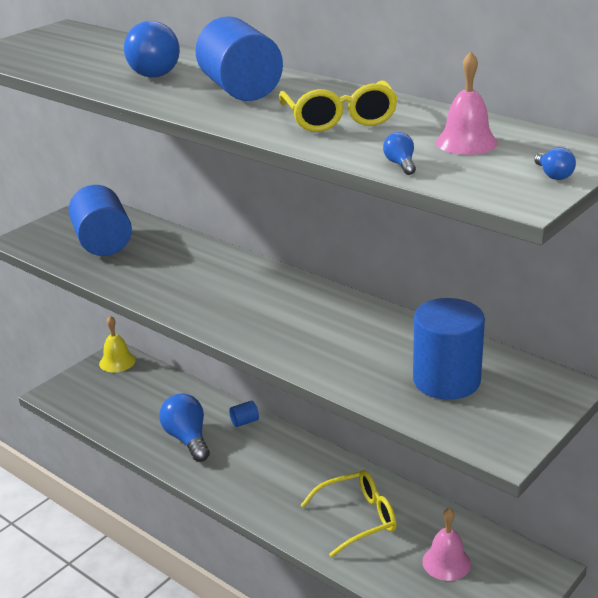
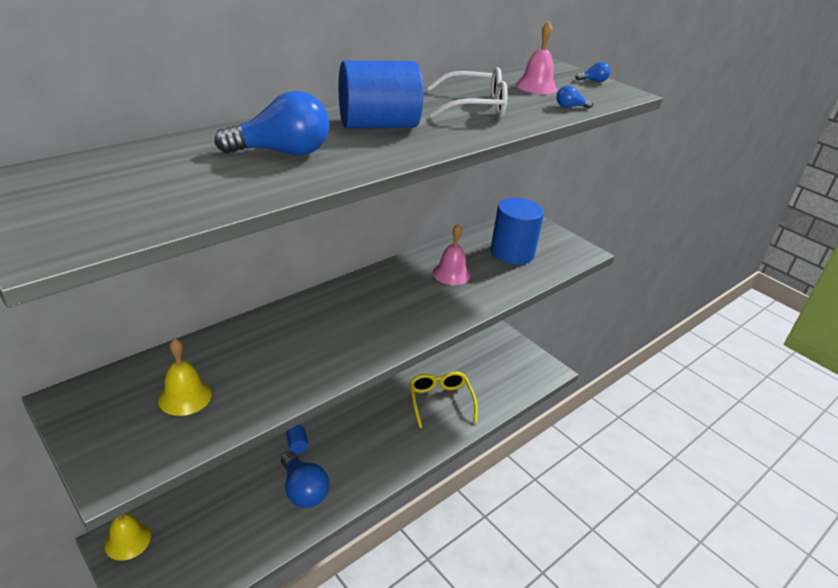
camera: 85 degrees left, 5 degrees up
blue cylinder [69,185,132,256] -> yellow bell [158,338,212,416]
blue light bulb [159,393,210,462] -> blue light bulb turned 105 degrees counterclockwise [281,451,329,508]
yellow glasses [279,80,398,132] -> white glasses [427,67,508,118]
pink bell [422,508,471,581] -> pink bell moved to [433,224,470,285]

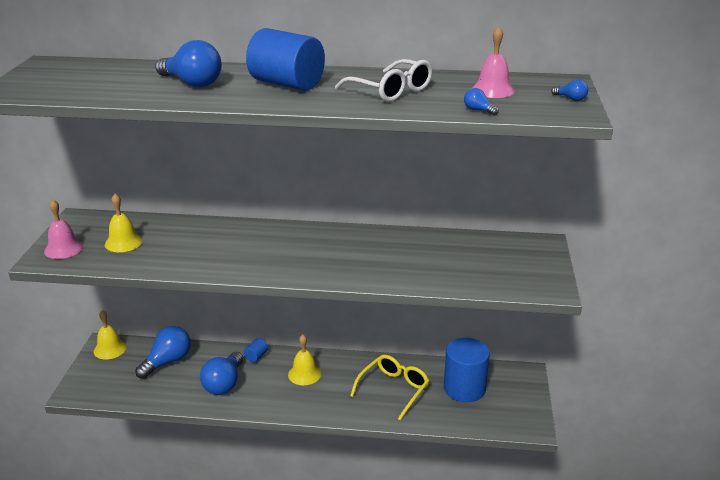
camera: 50 degrees right, 5 degrees down
pink bell [433,224,470,285] -> pink bell moved to [44,199,83,259]
blue cylinder [491,198,544,265] -> blue cylinder moved to [444,338,490,402]
none -> blue light bulb [135,326,191,379]
none -> yellow bell [288,334,321,385]

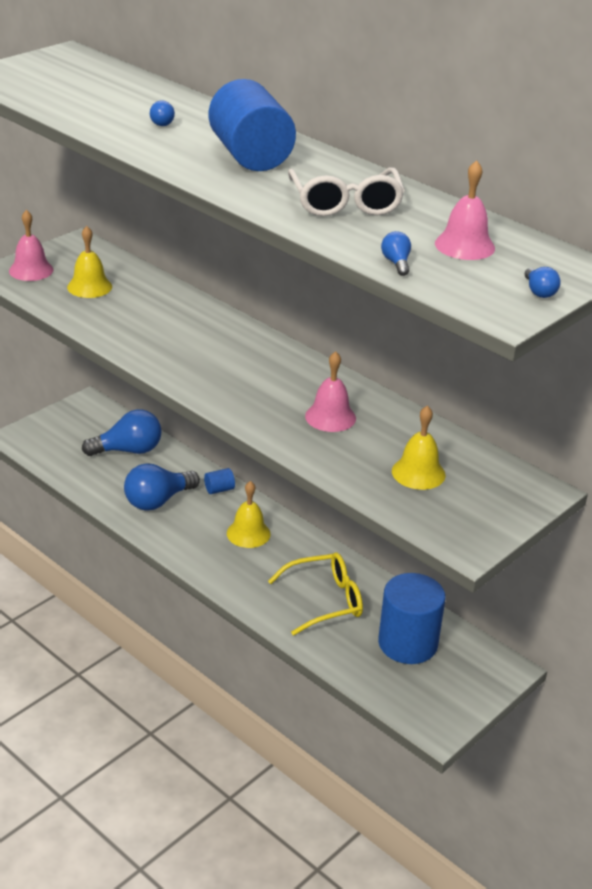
camera: 35 degrees right, 5 degrees up
yellow bell [94,310,127,359] -> yellow bell moved to [392,406,446,490]
blue light bulb [155,40,222,87] -> blue light bulb [150,100,175,126], size x0.44
none -> pink bell [305,351,356,432]

